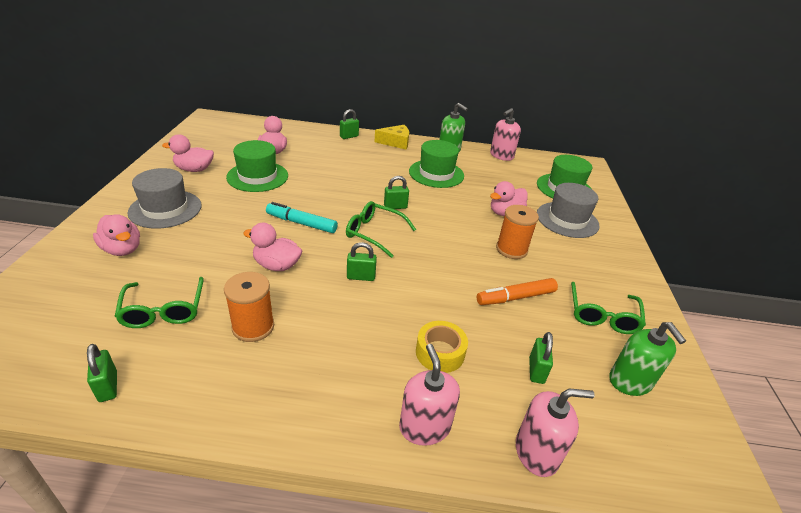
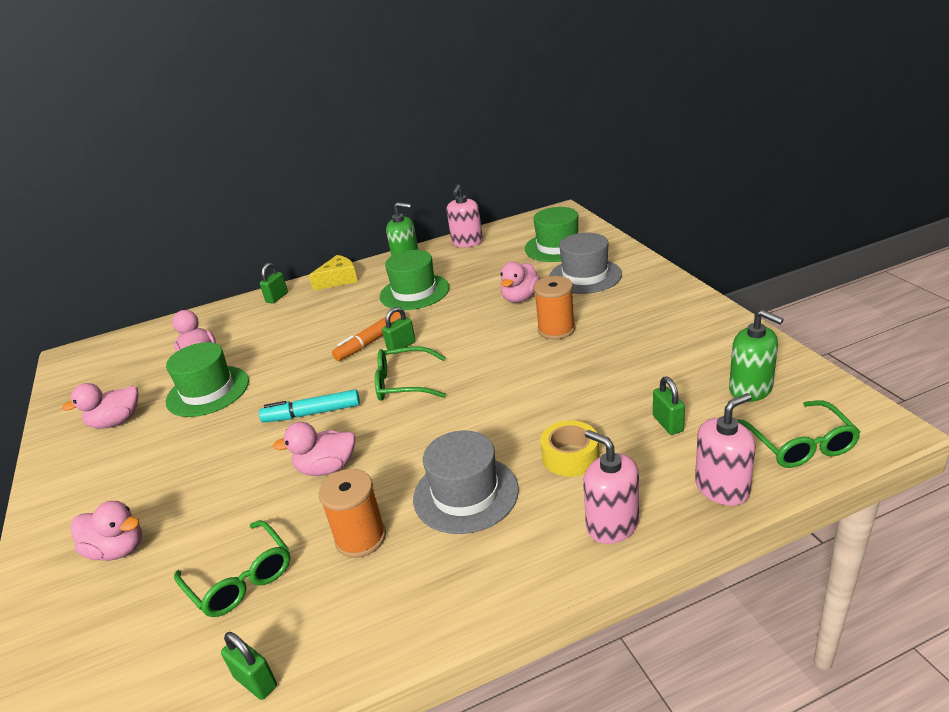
camera: 20 degrees left, 5 degrees down
grey hat [127,168,201,229] -> grey hat moved to [413,431,519,534]
green padlock [347,242,377,281] -> none
orange marker [477,278,558,305] -> orange marker moved to [332,312,401,361]
green glasses [571,282,646,334] -> green glasses moved to [737,400,861,468]

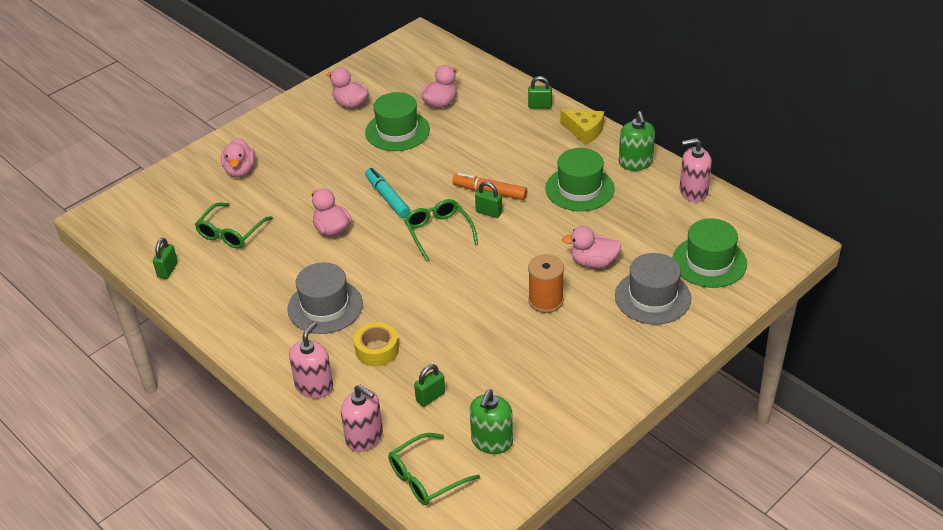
camera: 65 degrees right, 10 degrees up
orange spool [318,469,386,558] -> none

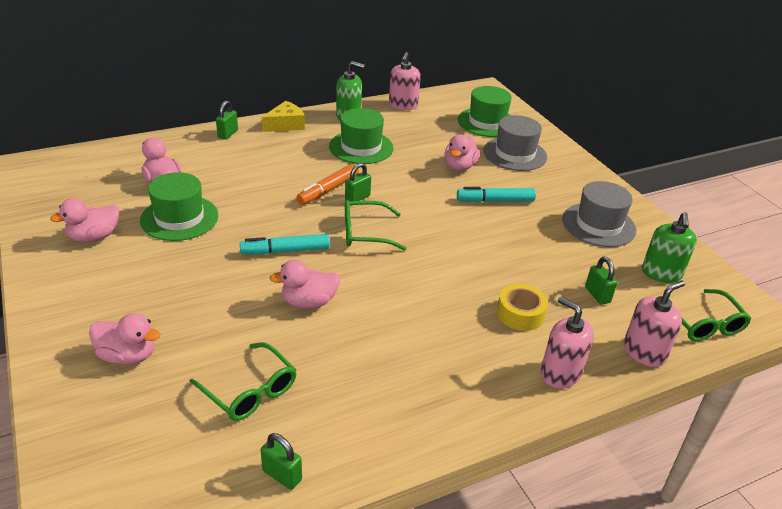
camera: 75 degrees left, 5 degrees down
grey hat [287,262,363,334] -> grey hat moved to [562,181,636,247]
green soap dispenser [470,390,513,454] -> green soap dispenser turned 60 degrees clockwise [642,212,697,283]
orange spool [528,254,564,313] -> turquoise marker [457,187,536,202]

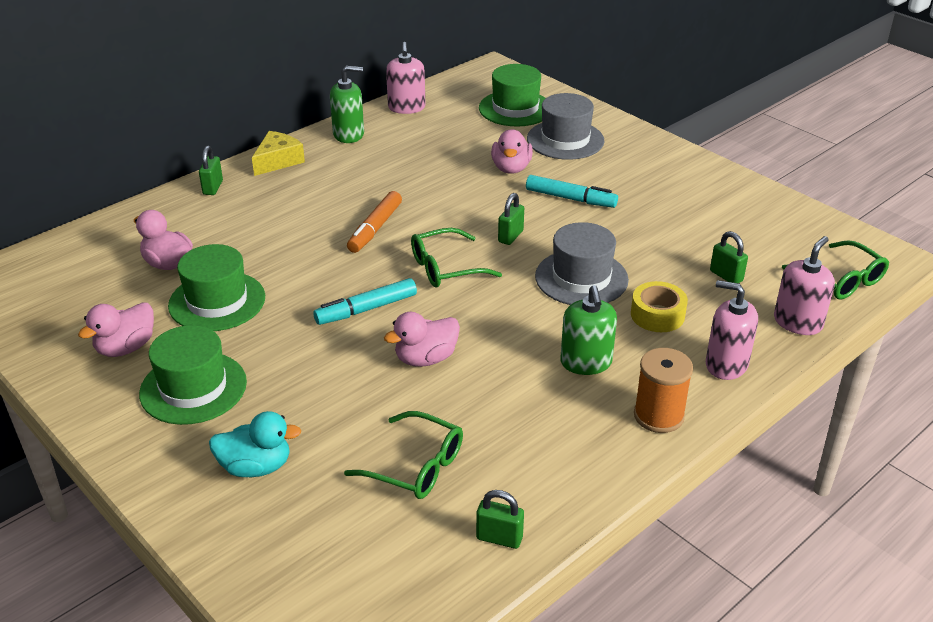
camera: 15 degrees left, 0 degrees up
pink duck [89,313,160,365] -> turquoise duck [209,411,302,477]
green hat [329,108,394,164] -> green hat moved to [139,325,247,425]
green padlock [345,163,371,201] -> green padlock moved to [498,193,524,245]
turquoise marker [457,187,536,202] -> turquoise marker turned 135 degrees counterclockwise [526,175,618,208]
grey hat [562,181,636,247] -> grey hat moved to [535,222,629,305]
green soap dispenser [642,212,697,283] -> green soap dispenser moved to [560,285,617,375]
none -> orange spool [634,348,693,433]

